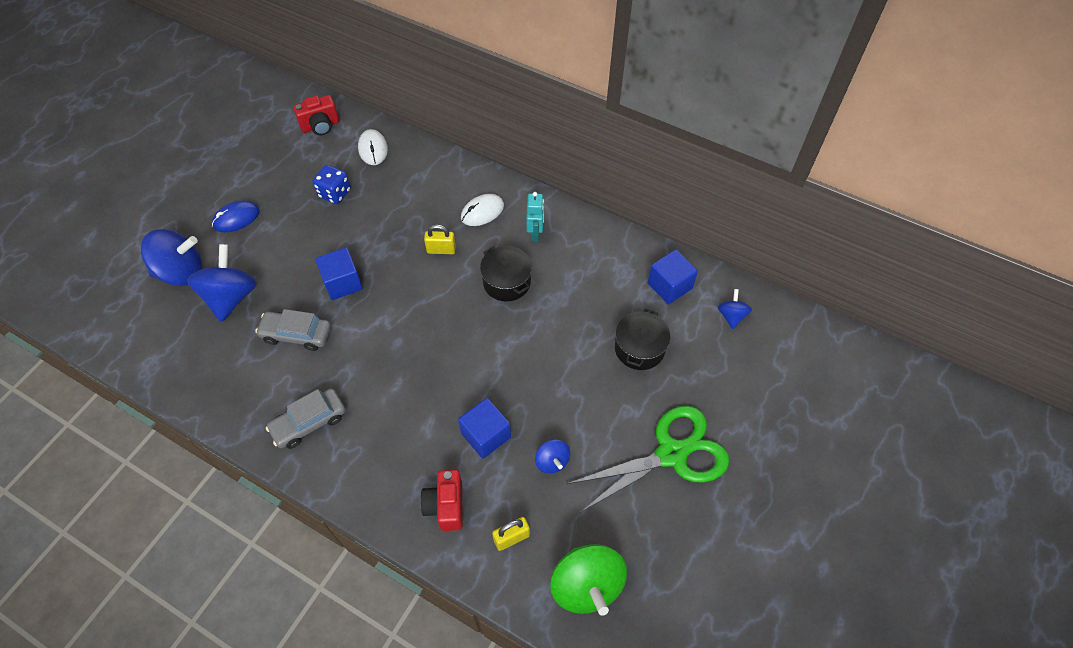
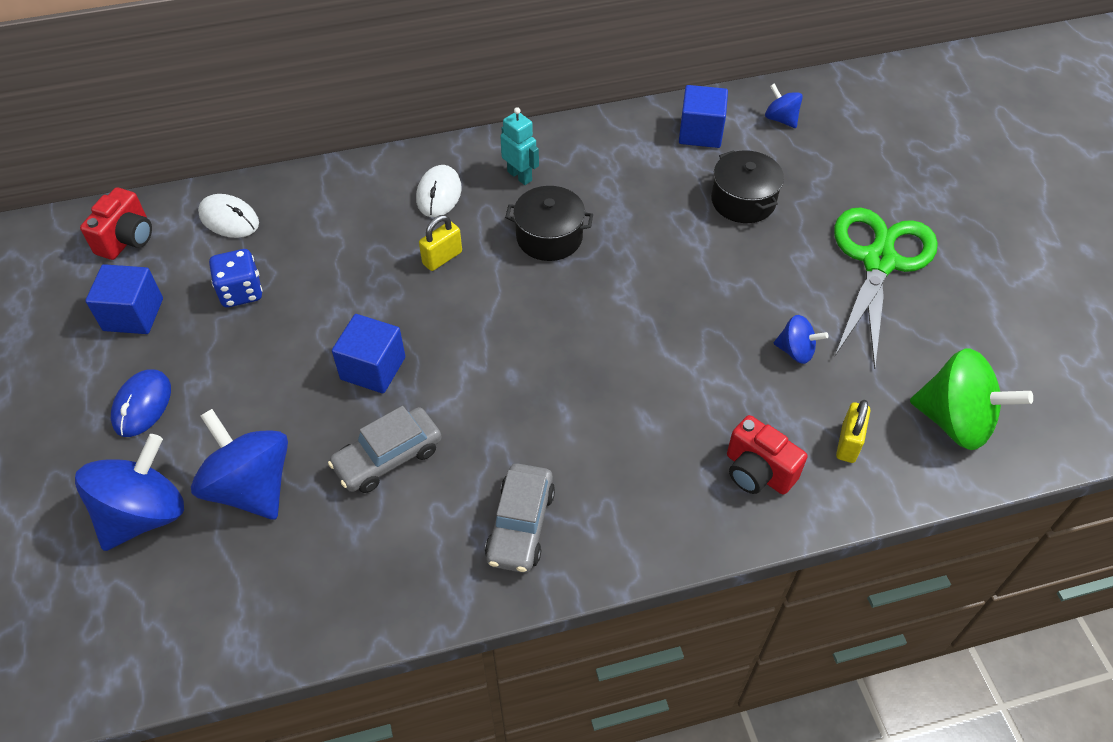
camera: 45 degrees left, 5 degrees down
blue cube [458,398,511,459] -> blue cube moved to [85,264,163,334]

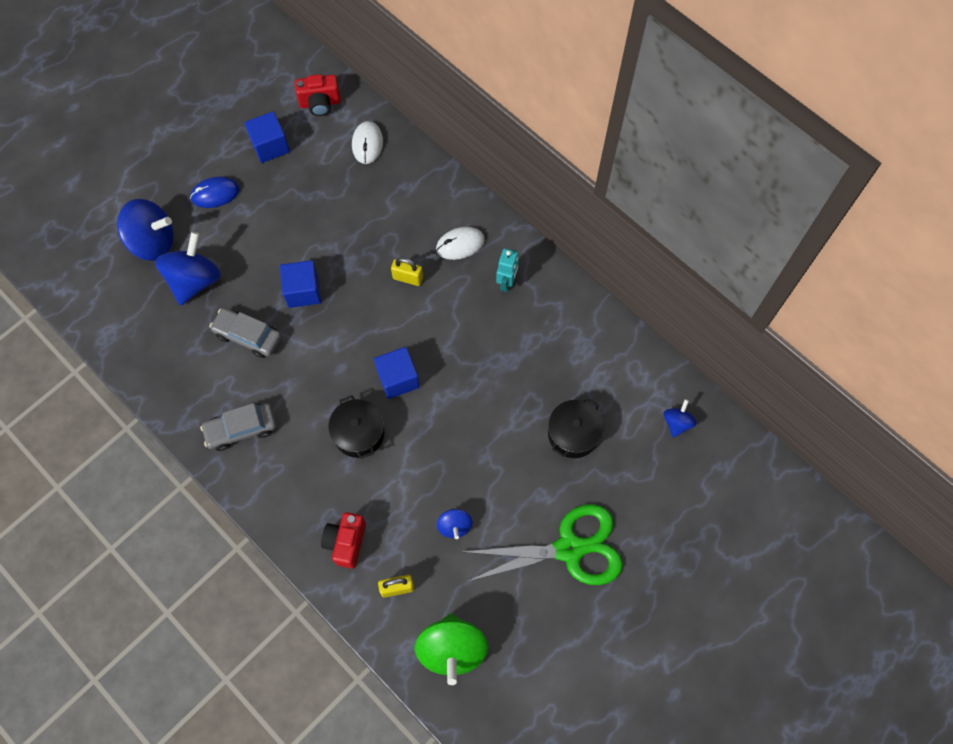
camera: 60 degrees right, 15 degrees up
blue dice [209,249,262,307] -> none
black pot [505,186,593,261] -> black pot moved to [328,395,385,459]
blue cube [679,85,728,148] -> blue cube moved to [374,347,420,399]

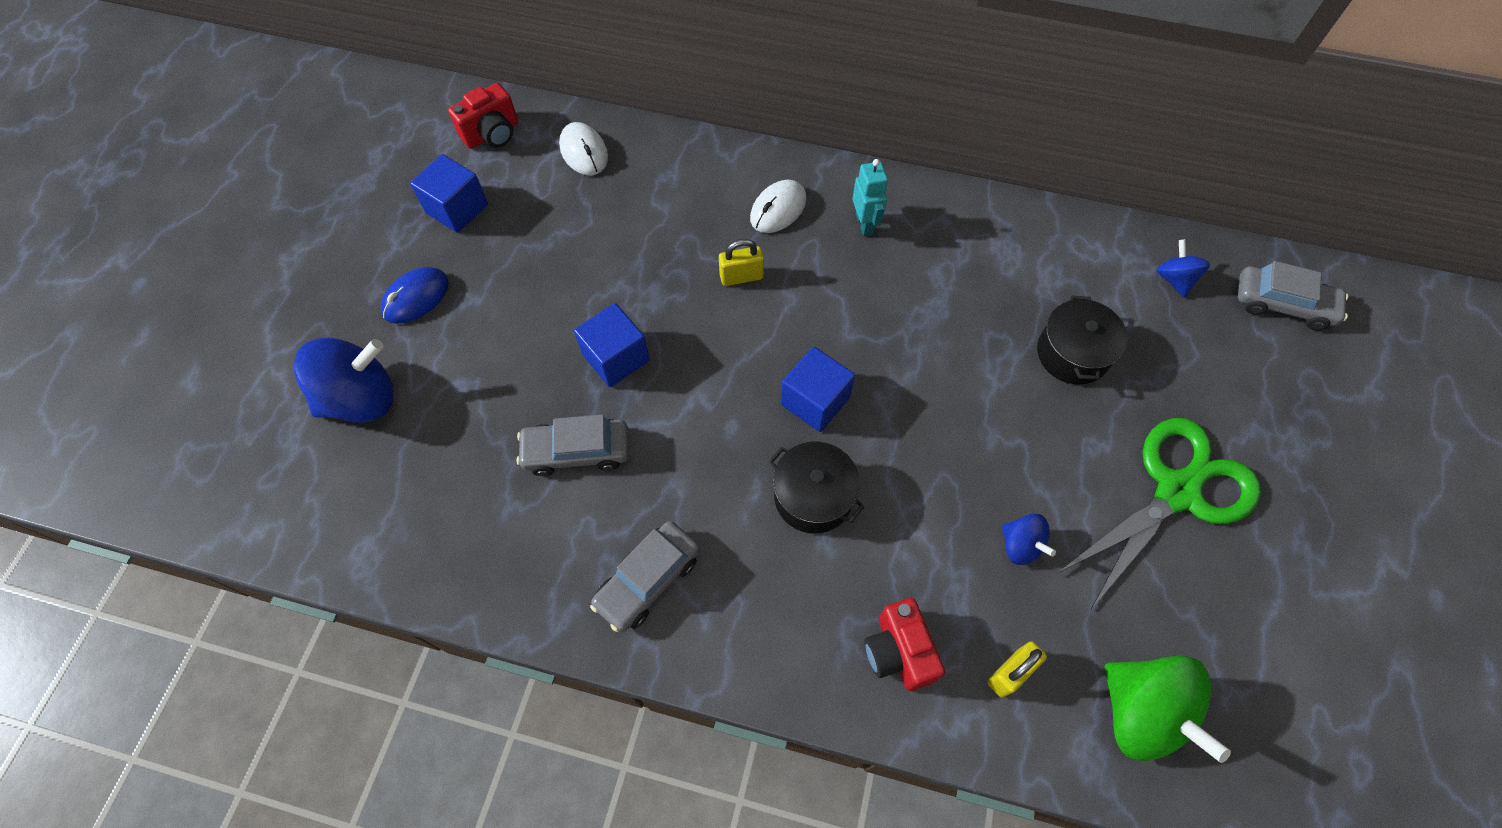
camera: 30 degrees left, 5 degrees down
blue spinning top [155,232,221,306] -> none
none -> grey car [1238,261,1348,330]

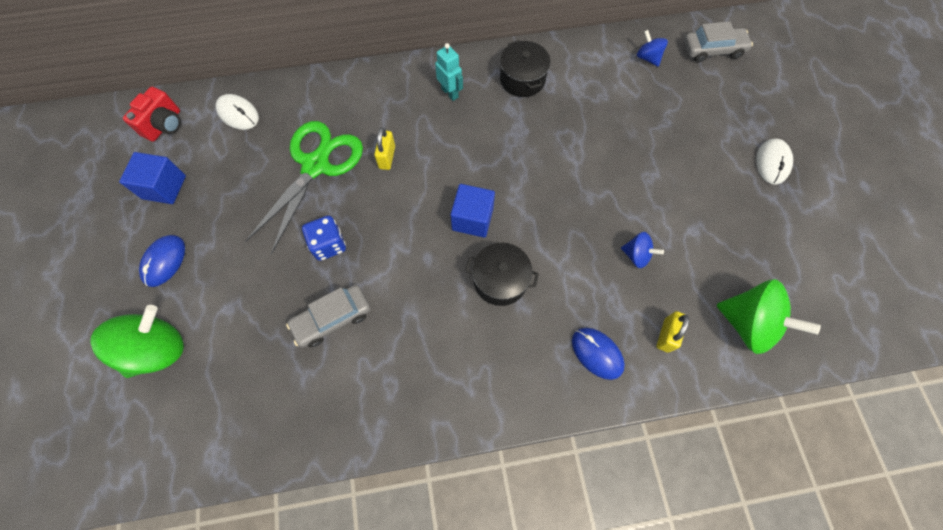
camera: 25 degrees left, 5 degrees up
blue spinning top [294,338,394,422] -> green spinning top [90,305,184,378]
blue cube [574,303,650,387] -> blue dice [302,216,346,261]
grey car [590,521,700,632] -> none
yellow padlock [719,239,764,286] -> yellow padlock turned 45 degrees counterclockwise [374,127,395,170]
white mouse [750,180,806,233] -> white mouse moved to [756,139,793,184]
red camera [864,598,945,691] -> blue mouse [572,328,625,380]
black pot [1037,296,1128,385] -> black pot moved to [500,40,550,97]
green scissors [1056,418,1261,609] -> green scissors moved to [245,121,363,254]

